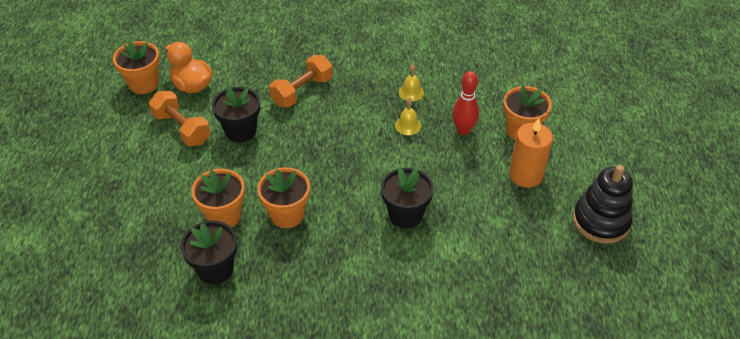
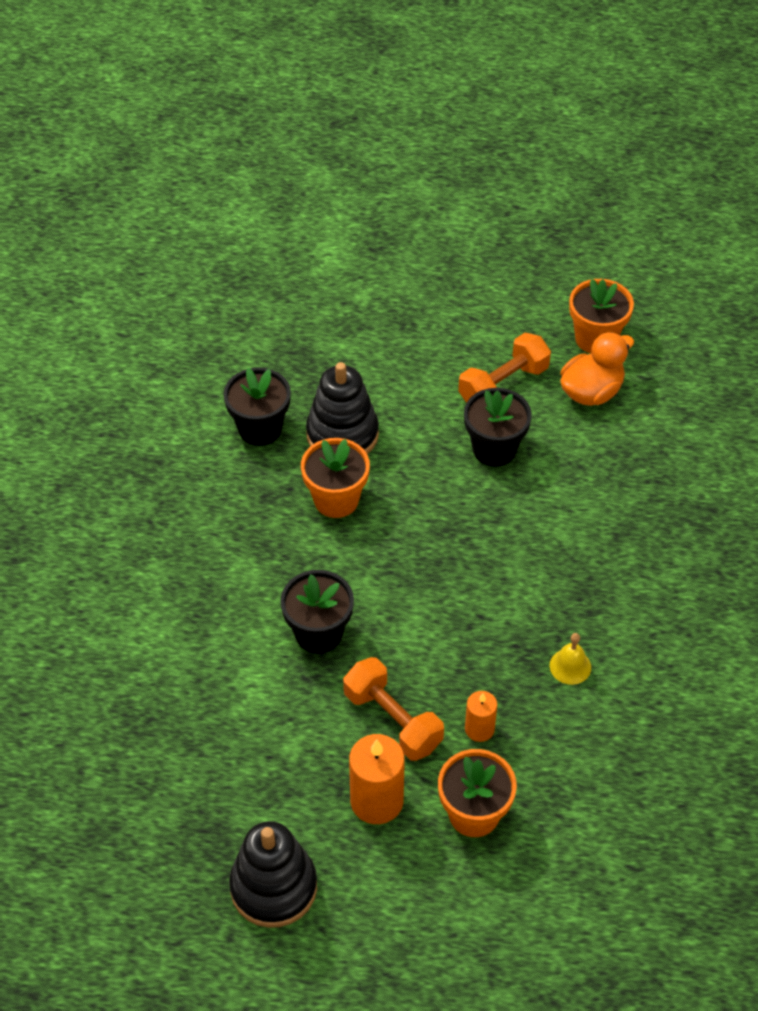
camera: 95 degrees right, 5 degrees up
orange flower pot [191,169,245,227] -> black stacking toy [306,362,379,454]
orange dumbbell [269,55,333,107] -> orange dumbbell moved to [343,657,444,761]
yellow bell [395,97,421,135] -> none
red bowling pin [452,71,479,135] -> orange candle [465,691,497,742]

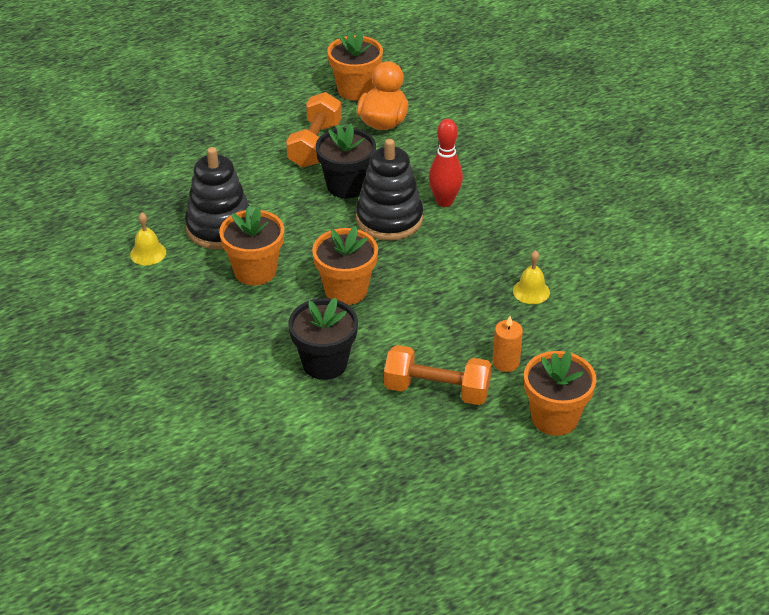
camera: 35 degrees left, 10 degrees down
black flower pot [224,368,291,446] -> yellow bell [130,213,166,265]
black stacking toy [229,821,317,928] -> black stacking toy moved to [356,139,423,241]
orange candle [349,734,405,824] -> none
none -> orange flower pot [312,226,378,305]
none -> red bowling pin [429,119,463,207]

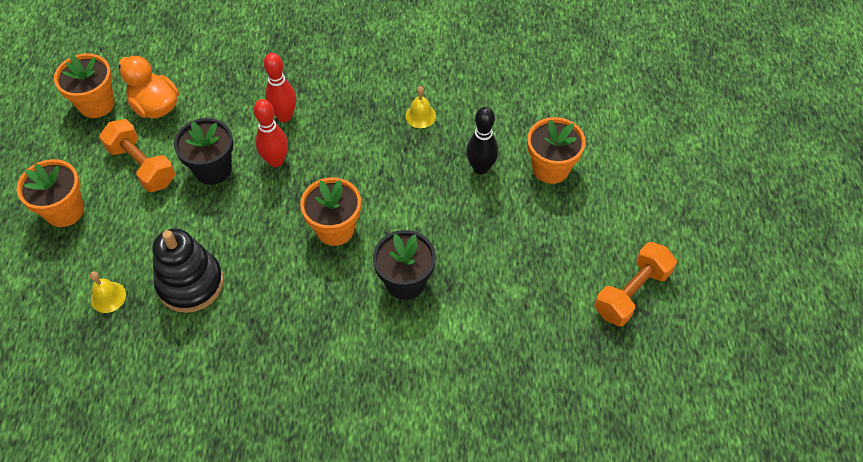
camera: 60 degrees left, 15 degrees up
yellow bell [130,213,166,265] -> yellow bell moved to [90,271,126,313]
orange flower pot [219,206,284,285] -> orange flower pot moved to [16,159,84,227]
black stacking toy [356,139,423,241] -> red bowling pin [254,99,288,167]
orange dumbbell [384,345,492,405] -> orange dumbbell moved to [595,242,677,326]
orange candle [492,316,523,372] -> black bowling pin [466,107,498,175]

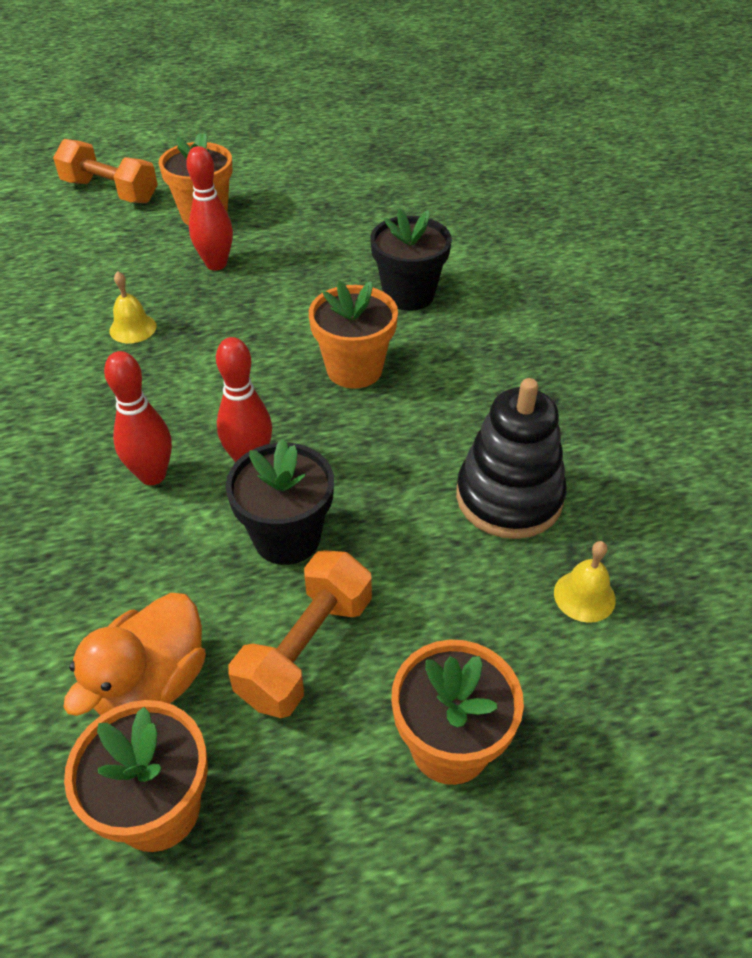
camera: 105 degrees left, 10 degrees down
black bowling pin [466,107,498,175] -> red bowling pin [186,146,233,270]
orange dumbbell [595,242,677,326] -> orange dumbbell moved to [53,139,158,203]

